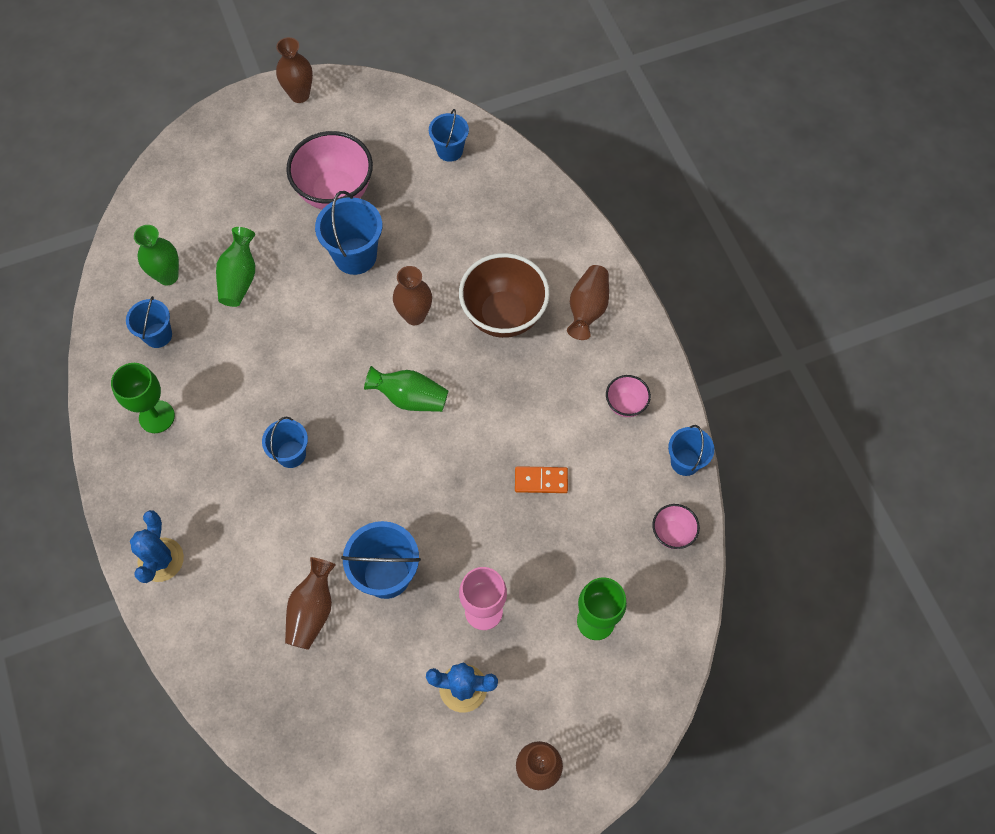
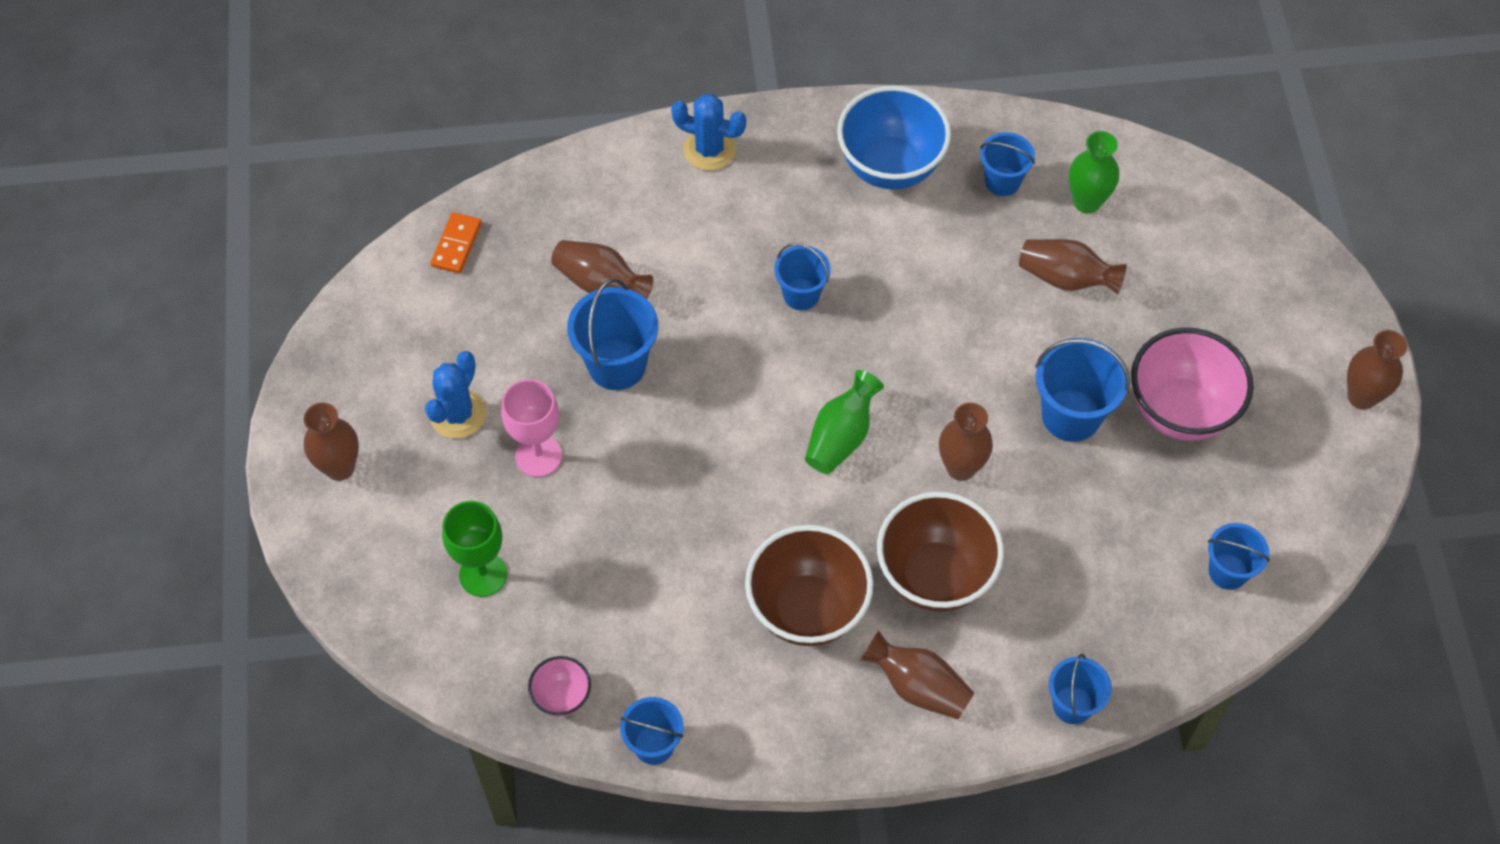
camera: 105 degrees right, 5 degrees down
green goblet [111,363,175,433] -> blue bowl [837,86,951,189]
green vase [216,227,255,307] -> brown vase [1019,239,1127,294]
orange domino [515,466,568,493] -> orange domino moved to [431,212,482,273]
pink bowl [606,375,651,417] -> none
none -> brown bowl [745,525,873,646]
none -> blue bucket [1049,654,1112,724]

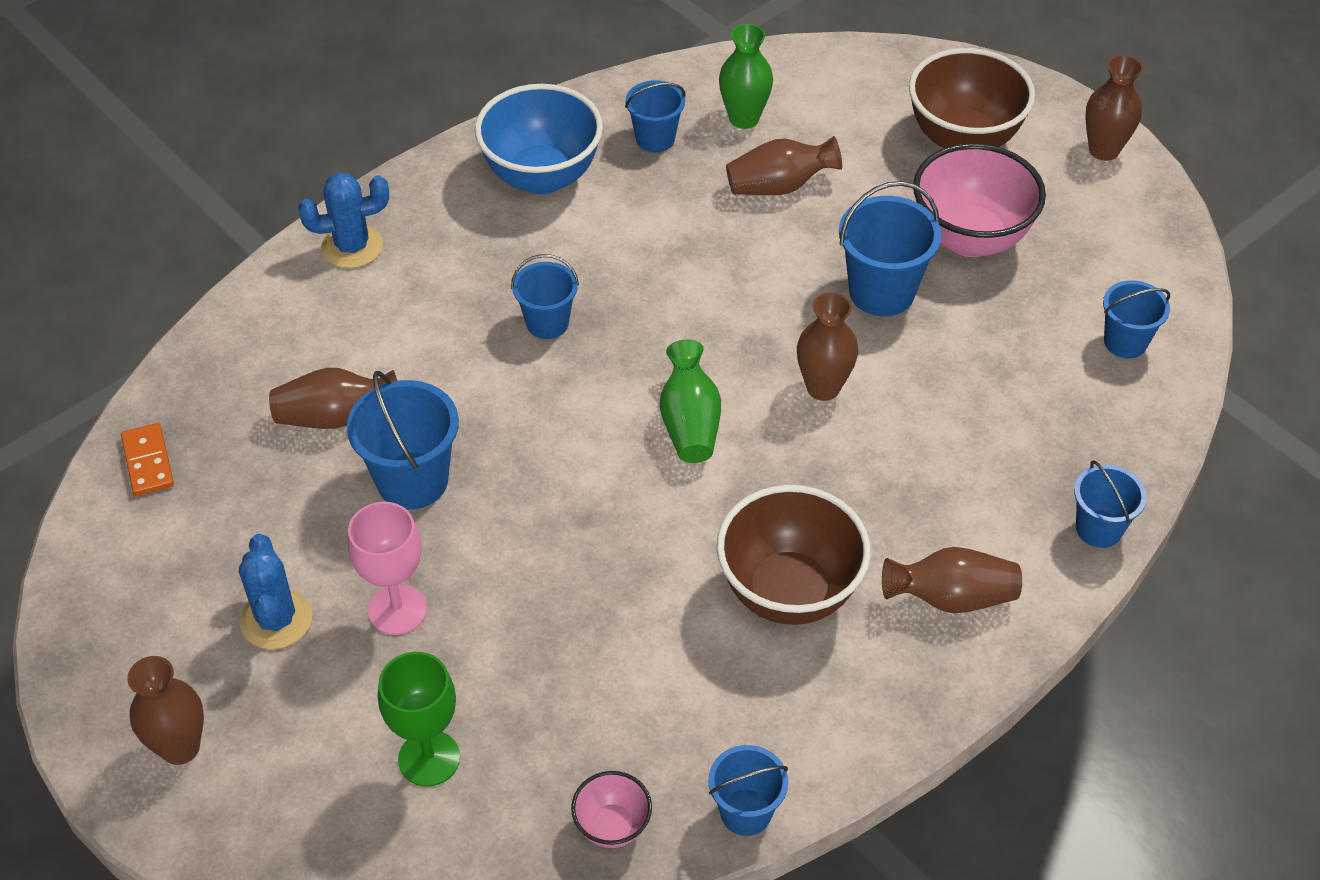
camera: 35 degrees left, 10 degrees down
brown bowl [877,492,1004,612] -> brown bowl moved to [909,48,1035,148]

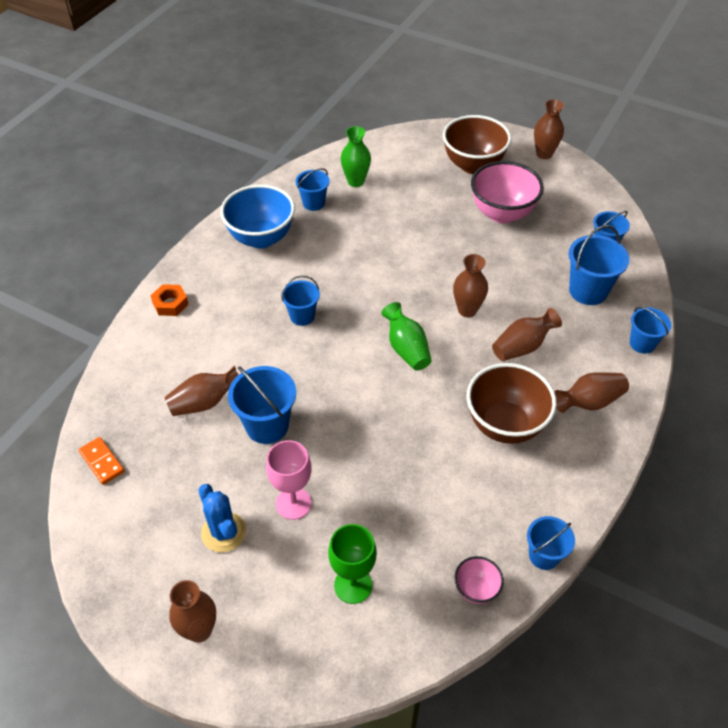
camera: 20 degrees left, 0 degrees up
blue cactus [298,172,389,268] -> orange nut [151,284,189,316]
brown vase [726,136,842,195] -> brown vase moved to [492,308,562,361]
blue bucket [839,181,942,316] -> blue bucket moved to [569,225,629,305]

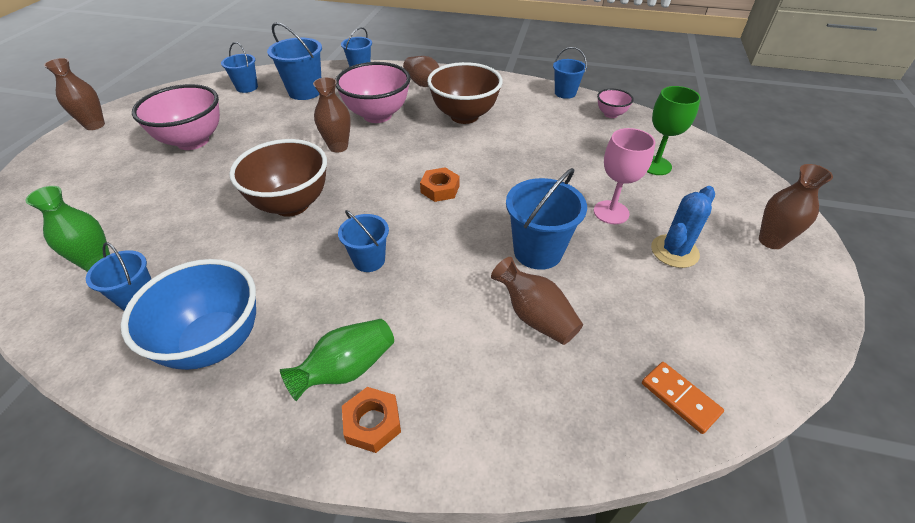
camera: 105 degrees left, 5 degrees down
orange domino [78,437,124,485] -> orange domino turned 75 degrees counterclockwise [642,362,724,434]
green vase [381,302,432,371] -> green vase moved to [280,319,394,401]
brown bowl [443,115,511,174] -> brown bowl moved to [229,139,327,217]
brown vase [492,308,562,361] -> pink bowl [336,62,410,123]
none -> orange nut [420,168,460,202]

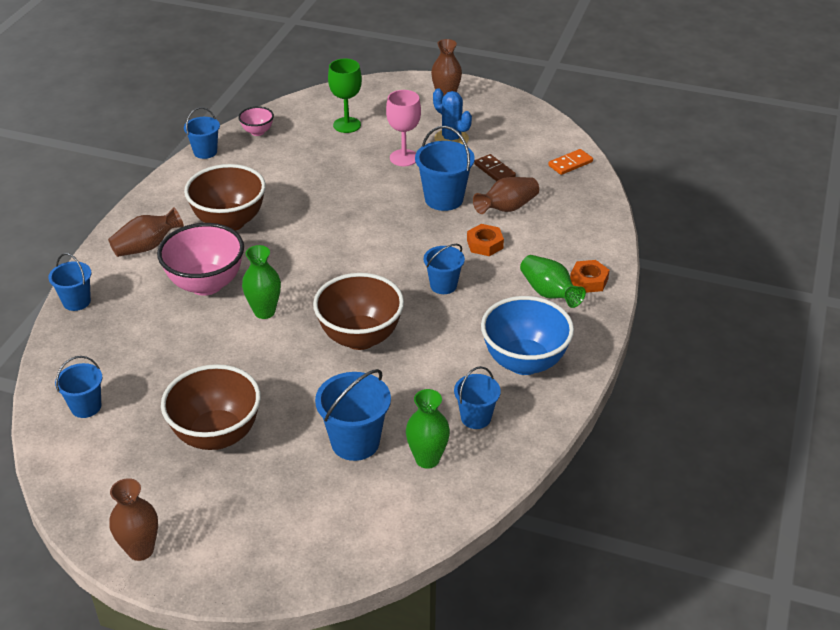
camera: 85 degrees left, 5 degrees down
pink bowl [132,84,220,150] -> brown bowl [161,364,261,450]
blue bucket [267,22,322,100] -> blue bucket moved to [315,369,391,461]
brown vase [313,77,351,153] -> green vase [242,245,281,319]
orange nut [420,168,460,202] -> orange nut moved to [467,224,504,256]
none -> brown domino [474,154,516,181]

